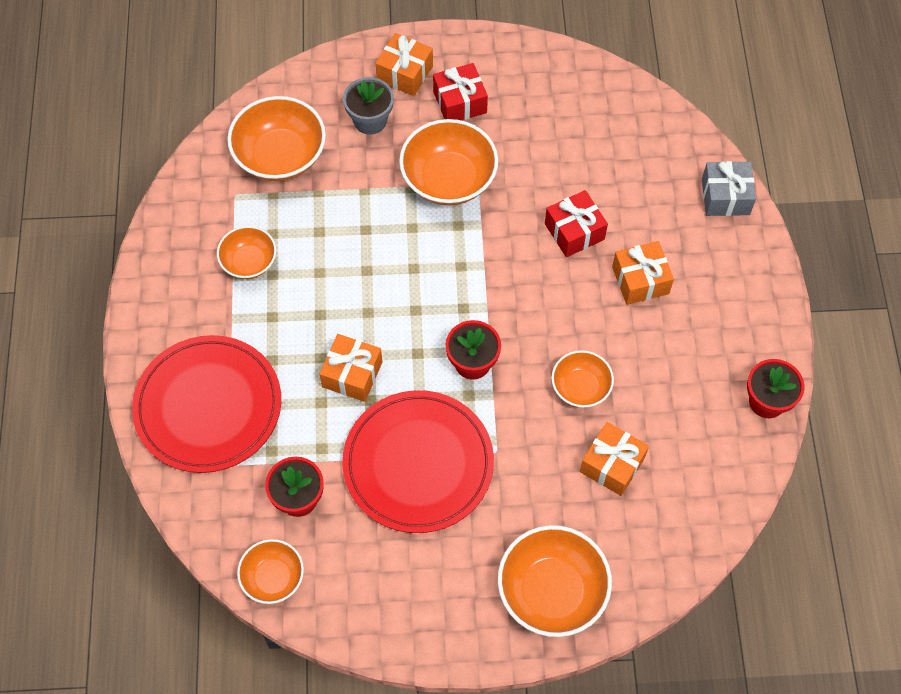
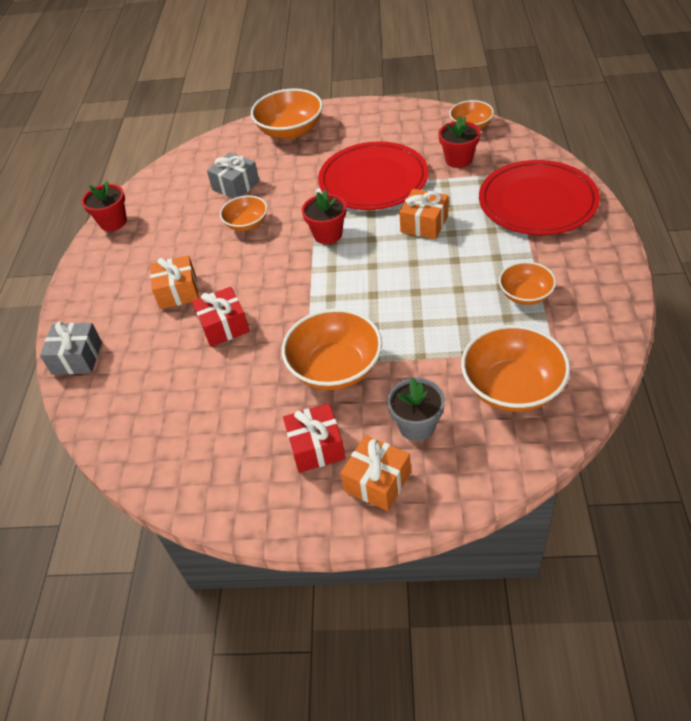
camera: 170 degrees left, 15 degrees down
orange gift [580,422,649,496] -> grey gift [207,152,259,199]

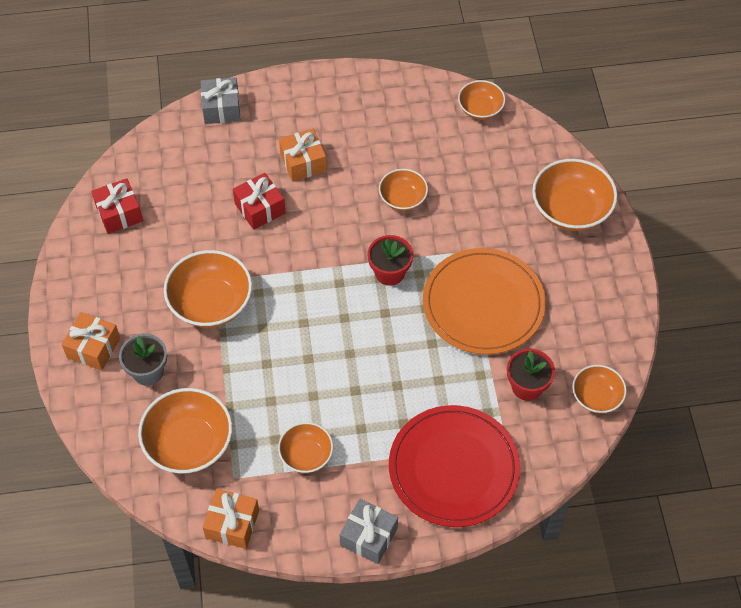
camera: 75 degrees right, 10 degrees up
red flower pot [82,181,127,231] -> none
grey gift [207,152,259,199] -> grey gift moved to [339,499,398,564]
red gift [283,403,346,473] -> red gift moved to [91,178,143,234]
red plate [318,141,428,210] -> orange plate [423,248,546,355]
orange gift [399,189,448,239] -> orange gift moved to [202,489,259,549]
none -> orange bowl [458,80,506,120]

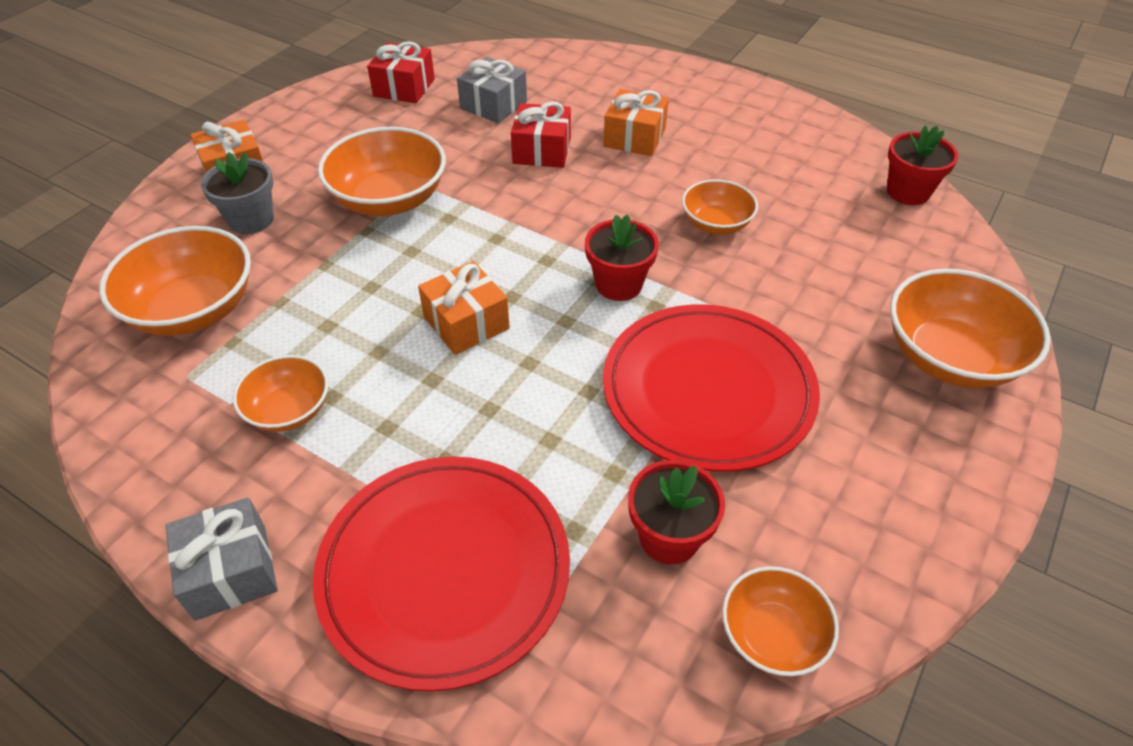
camera: 40 degrees right, 10 degrees down
grey gift [201,77,241,124] -> grey gift moved to [457,57,527,123]
orange gift [202,489,259,549] -> orange gift moved to [418,261,510,355]
orange plate [423,248,546,355] -> red plate [603,304,820,472]
orange bowl [458,80,506,120] -> red flower pot [887,125,959,205]

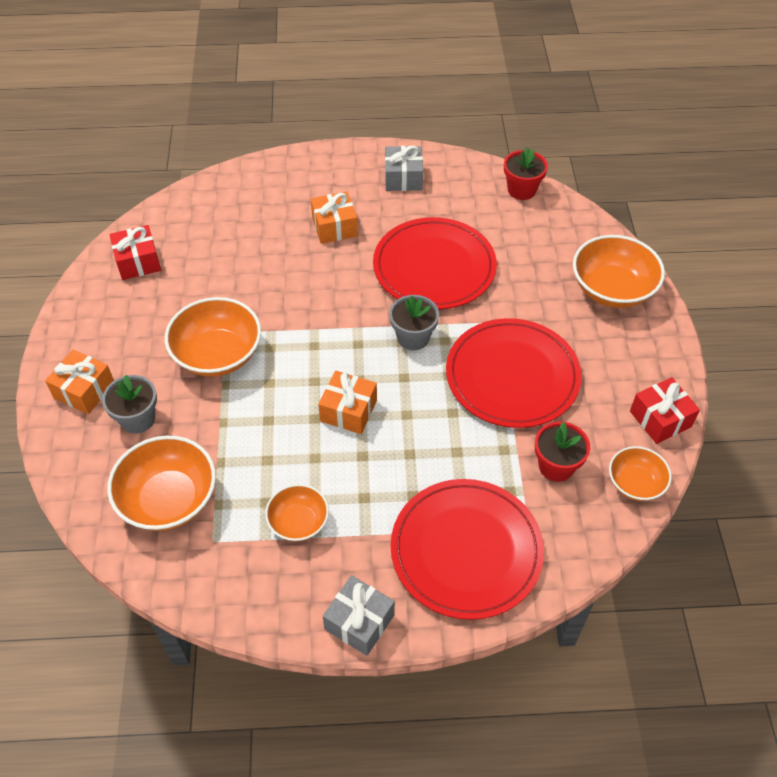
camera: 35 degrees left, 5 degrees up
grey gift [457,57,527,123] -> grey gift moved to [385,146,423,191]
red gift [511,102,571,168] -> red gift moved to [630,377,700,444]
red flower pot [585,214,659,301] -> grey flower pot [389,295,439,350]
orange bowl [682,179,758,235] -> red plate [373,217,497,309]

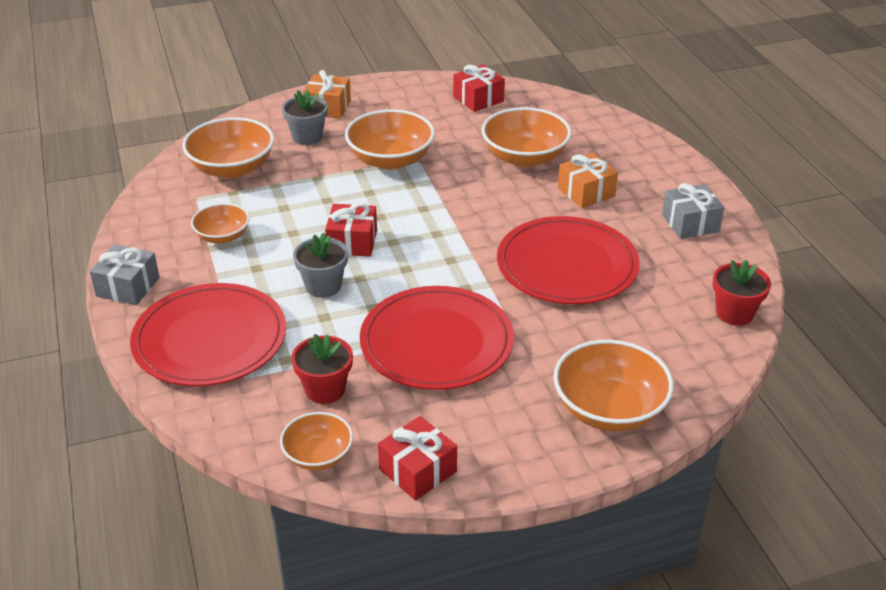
camera: 75 degrees right, 15 degrees down
orange gift [318,371,377,434] -> red gift [325,203,377,257]
grey flower pot [389,295,439,350] -> grey flower pot moved to [293,233,348,298]
none -> orange bowl [482,107,571,167]

